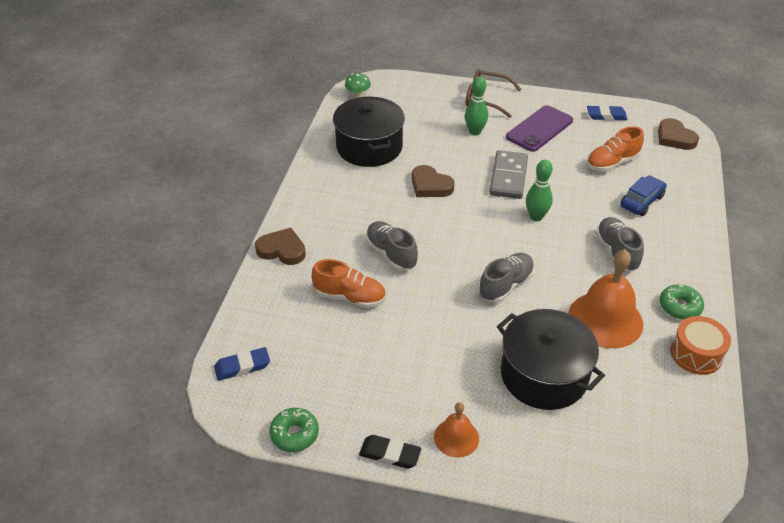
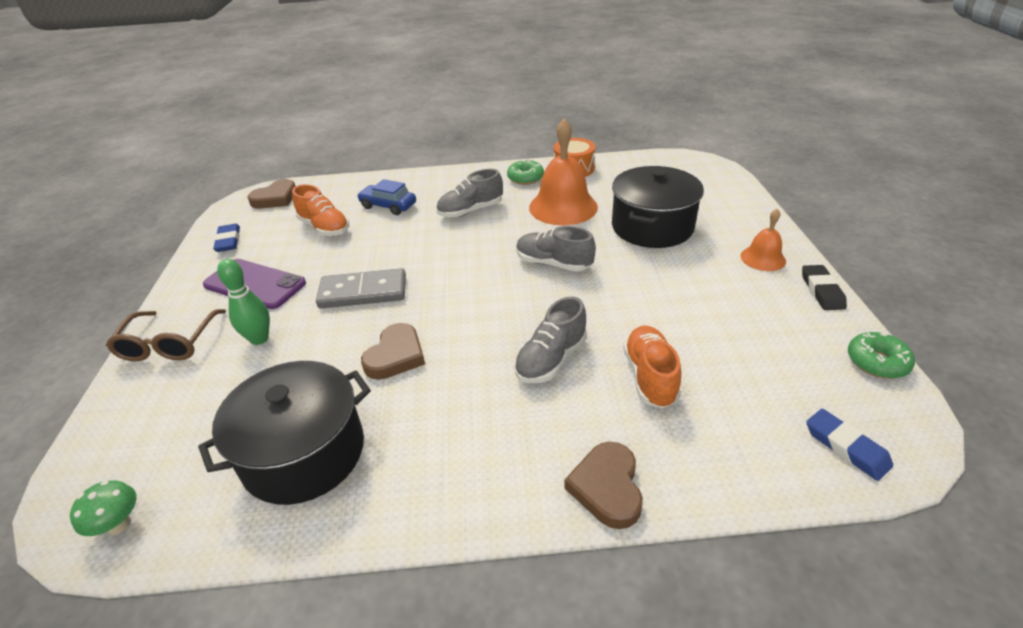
camera: 105 degrees left, 5 degrees down
green bowling pin [526,160,553,221] -> none

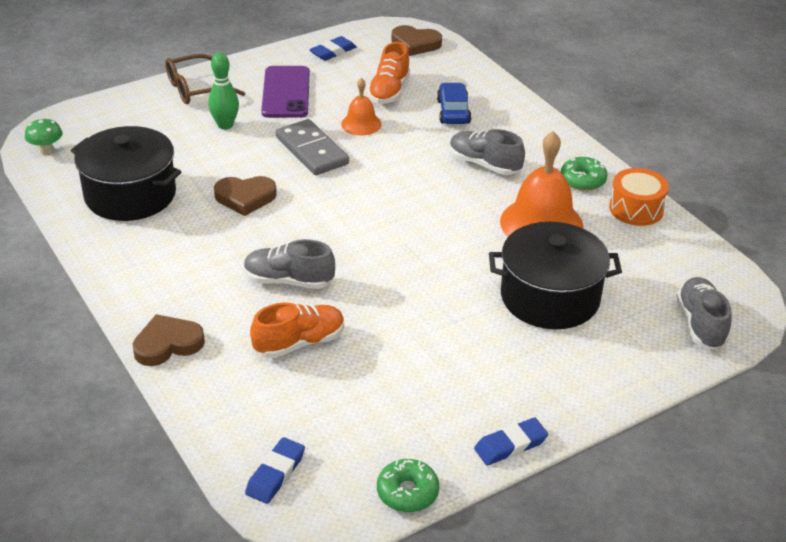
camera: 60 degrees right, 0 degrees up
grey shoe [516,226,596,272] -> grey shoe moved to [676,277,732,349]
orange bell [740,209,786,271] -> orange bell moved to [341,78,382,136]
black eraser [802,265,847,310] -> blue eraser [474,418,548,466]

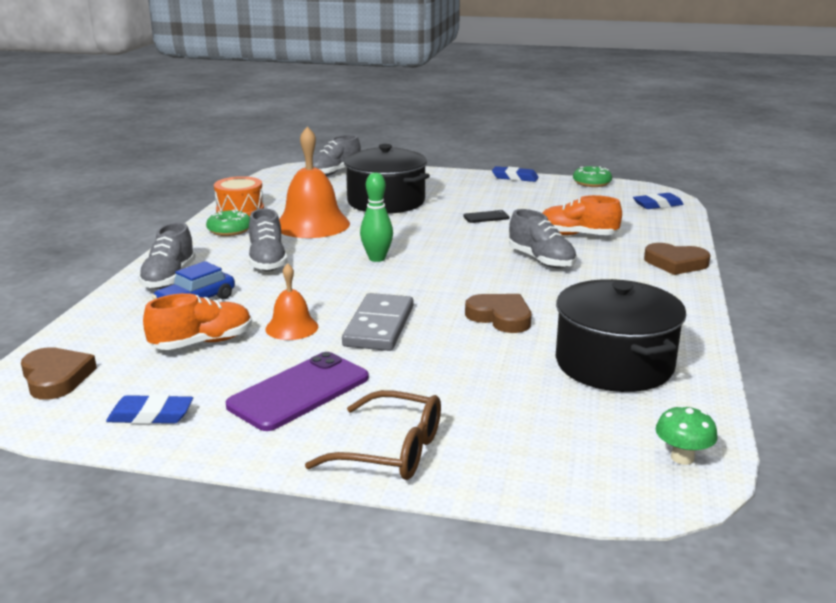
camera: 135 degrees left, 15 degrees down
green bowling pin [208,53,239,130] -> green bowling pin moved to [360,172,393,262]
none -> grey shoe [138,222,196,289]
none -> black phone [463,210,510,223]

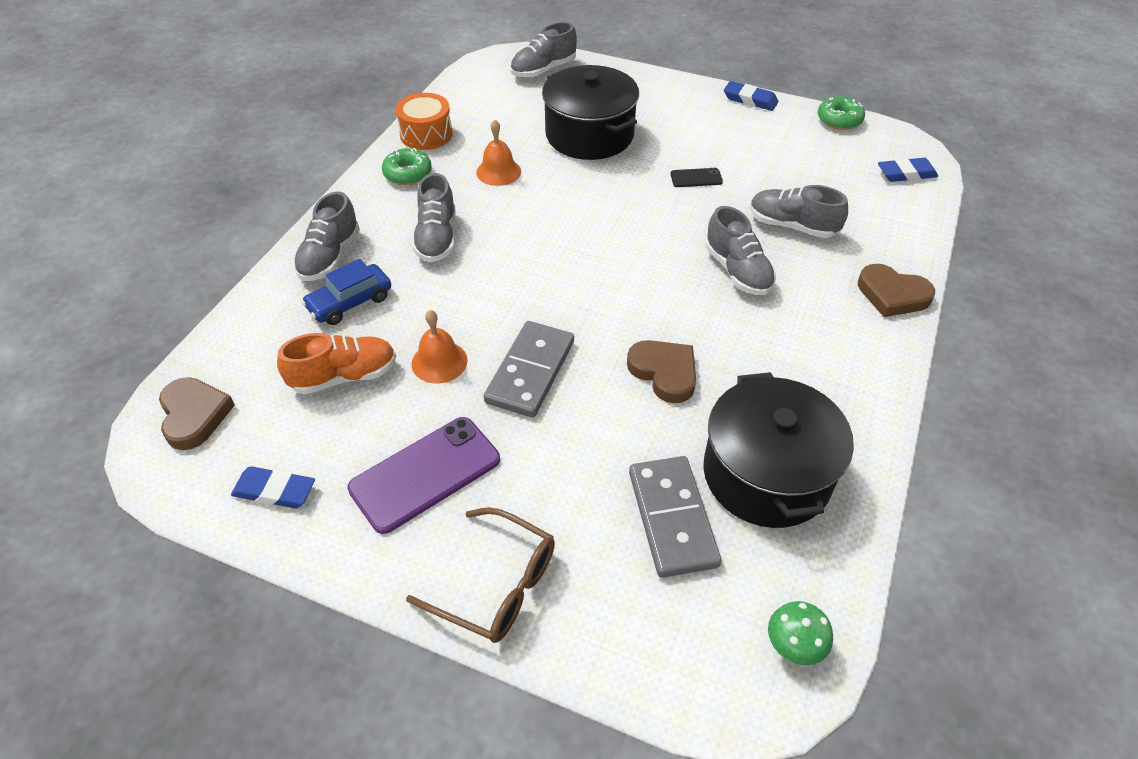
camera: 10 degrees right, 25 degrees up
orange bell [279,126,350,238] -> orange bell [476,120,521,186], size x0.54
green bowling pin [360,172,393,262] -> none
orange shoe [542,195,622,235] -> grey shoe [750,185,848,238]
none -> grey domino [629,456,722,578]

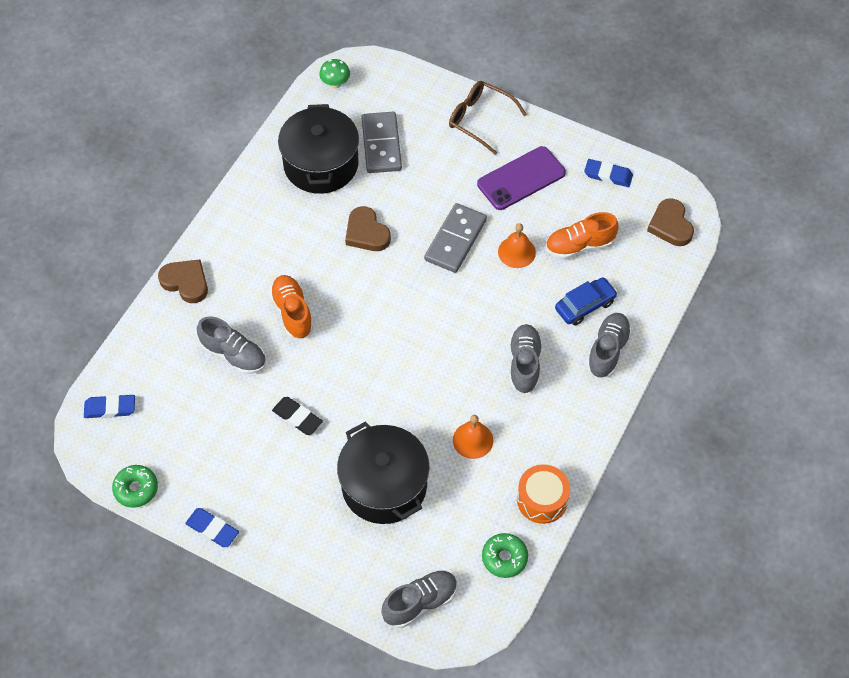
camera: 175 degrees left, 10 degrees up
green donut [382,148,432,185] -> green donut moved to [482,533,528,578]
black phone [670,168,723,187] -> black eraser [272,397,323,435]
grey shoe [705,206,776,295] -> orange shoe [269,275,314,339]

